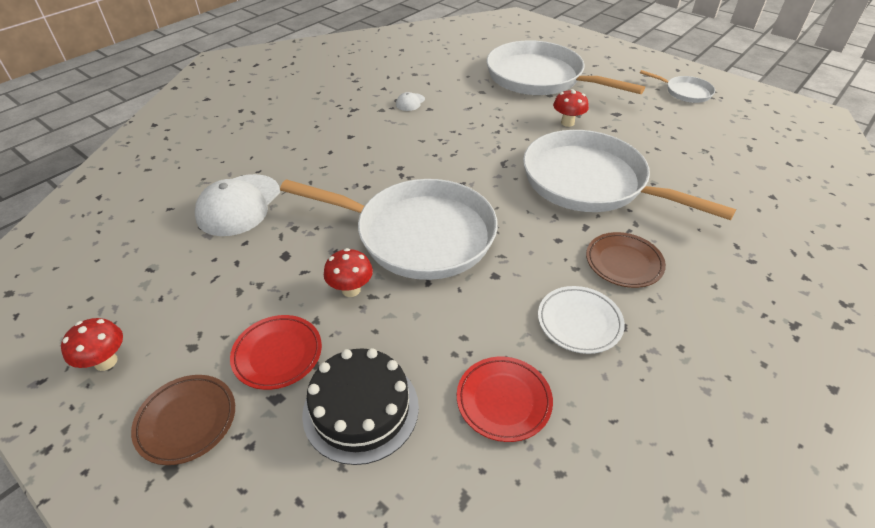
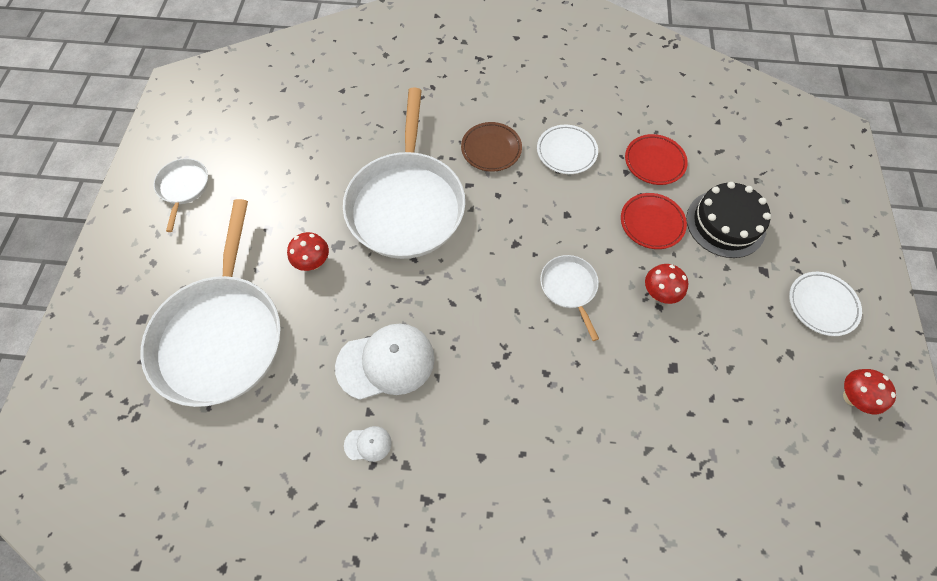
camera: 125 degrees left, 20 degrees up
brown plate [131,375,235,465] -> white plate [789,272,862,336]
white cap [195,174,280,236] -> white cap moved to [335,324,435,400]
red plate [230,315,322,390] -> red plate moved to [621,193,687,249]
white pan [280,179,498,280] -> white pan [540,255,599,341], size x0.45

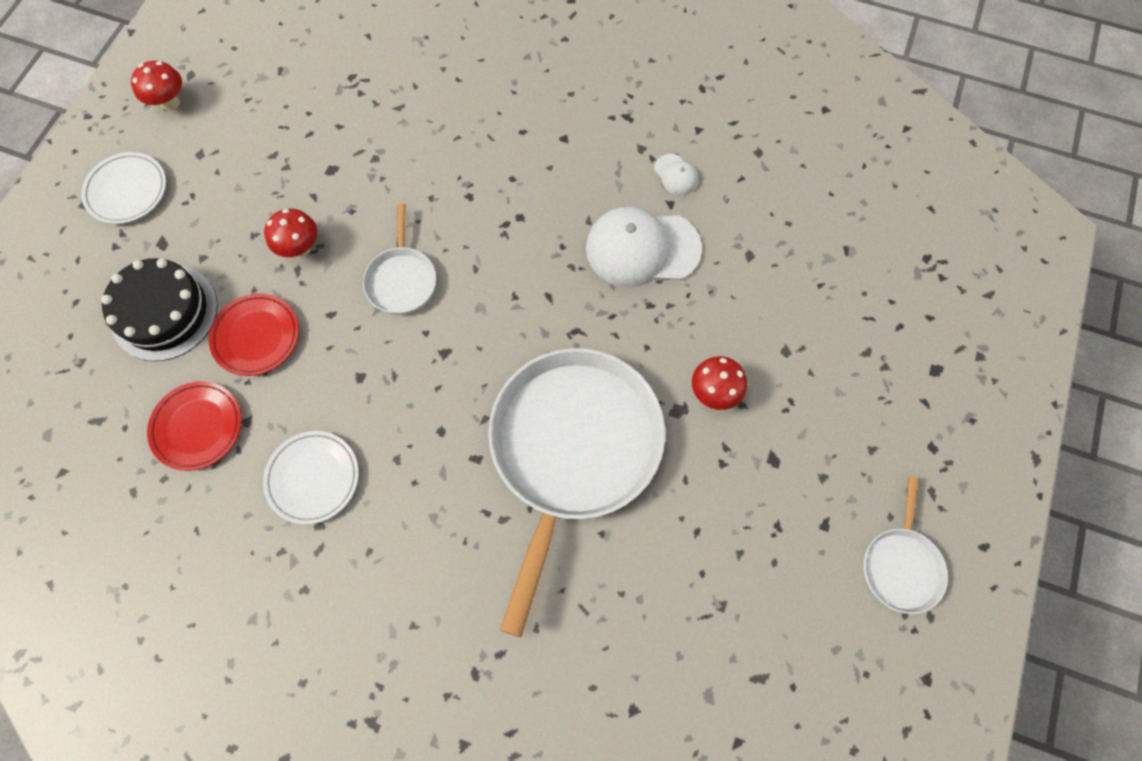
camera: 165 degrees left, 5 degrees up
white pan [141,199,281,407] -> none
white cap [344,426,392,462] -> white cap turned 135 degrees counterclockwise [654,154,698,195]
brown plate [461,122,522,172] -> none

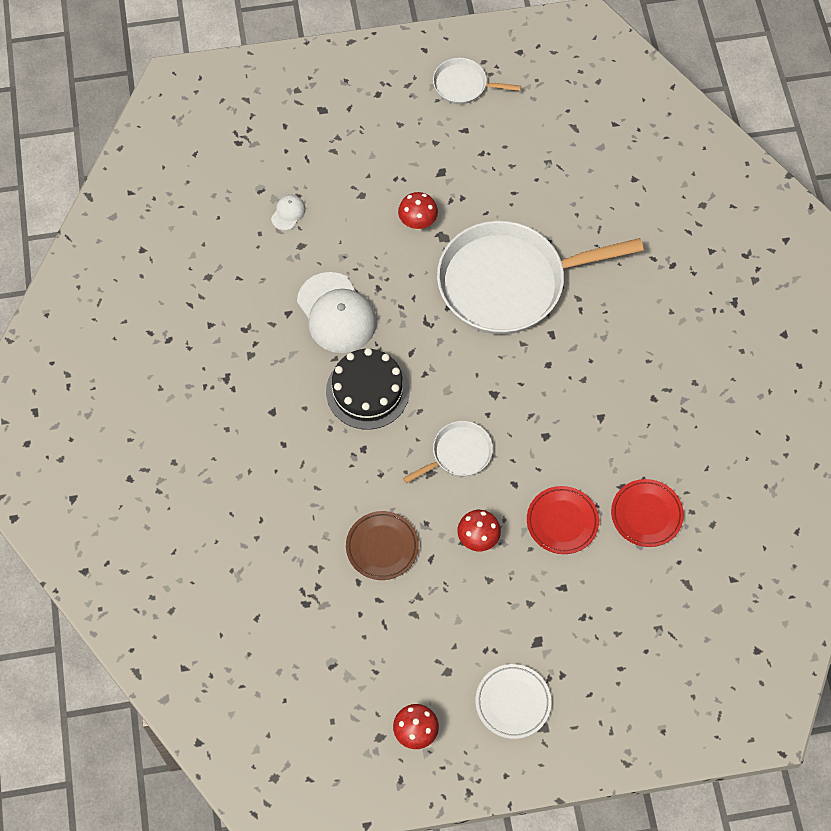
camera: 120 degrees left, 5 degrees down
black cake [101,258,218,361] -> black cake moved to [326,348,410,430]
white plate [263,431,359,525] -> none
white cap [654,154,698,195] -> white cap moved to [271,195,306,230]
white pan [864,476,948,614] -> white pan turned 150 degrees counterclockwise [433,58,521,104]
none -> brown plate [346,511,419,580]

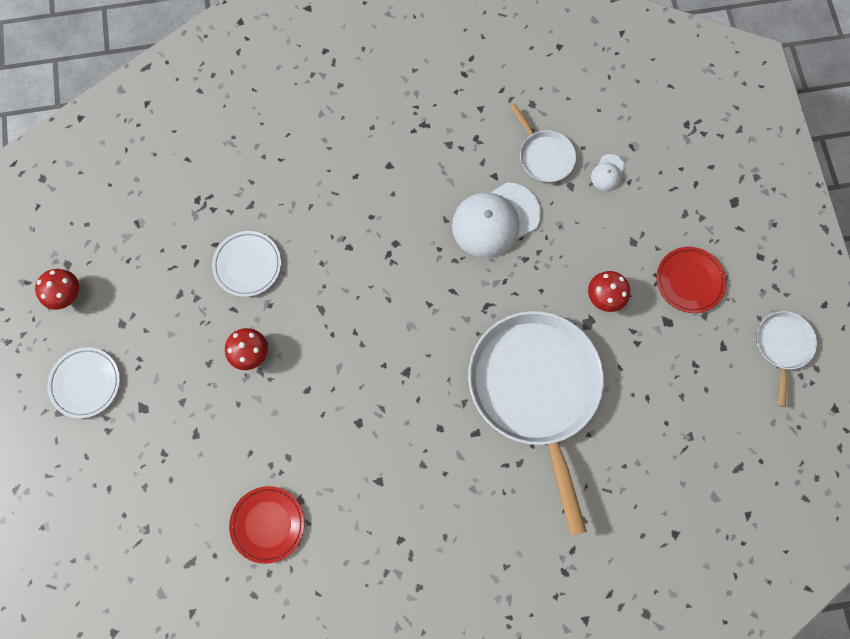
camera: 90 degrees right, 10 degrees up
white cap [271,195,306,230] -> white cap turned 90 degrees clockwise [591,154,625,191]
black cake [326,348,410,430] -> none
brown plate [346,511,419,580] -> white plate [212,231,281,297]
white pan [403,421,493,484] -> white pan moved to [510,104,576,183]
red plate [527,486,599,554] -> red plate moved to [657,247,726,313]

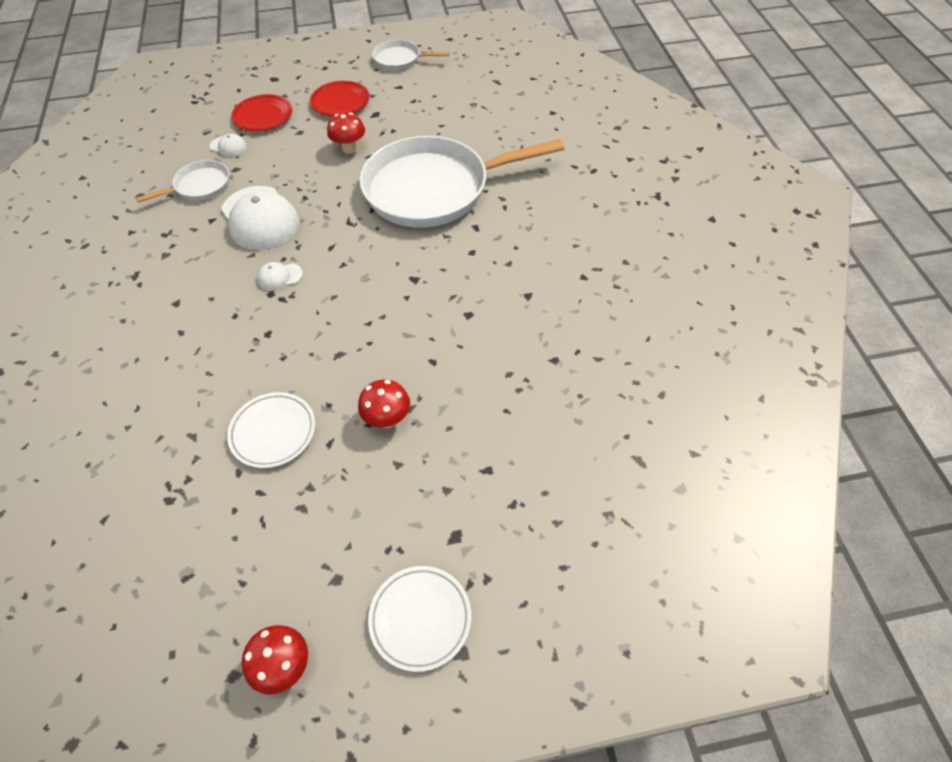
camera: 90 degrees left, 20 degrees down
red plate [229,486,304,564] -> red plate moved to [231,94,293,132]
none -> white cap [257,262,303,291]

